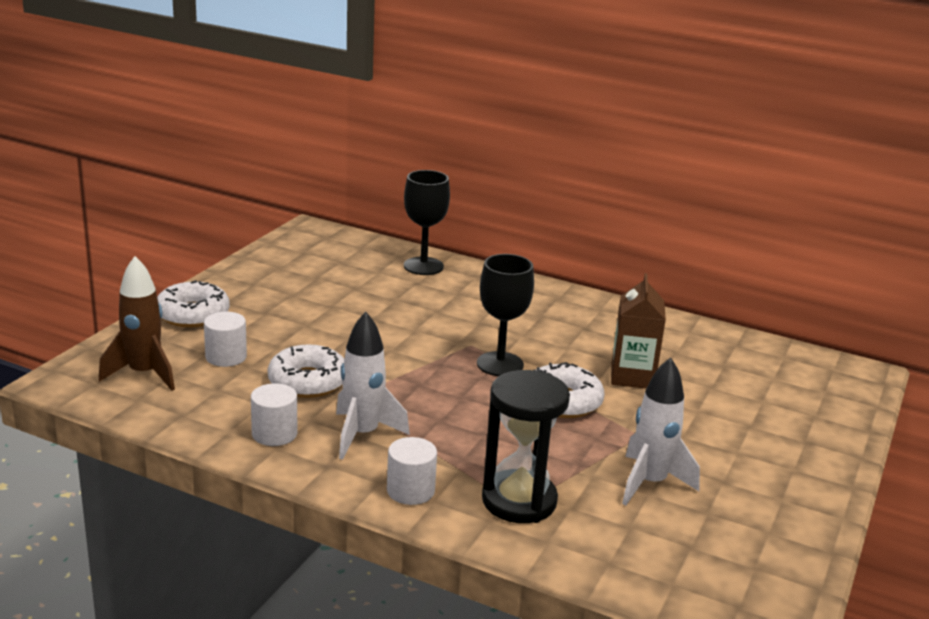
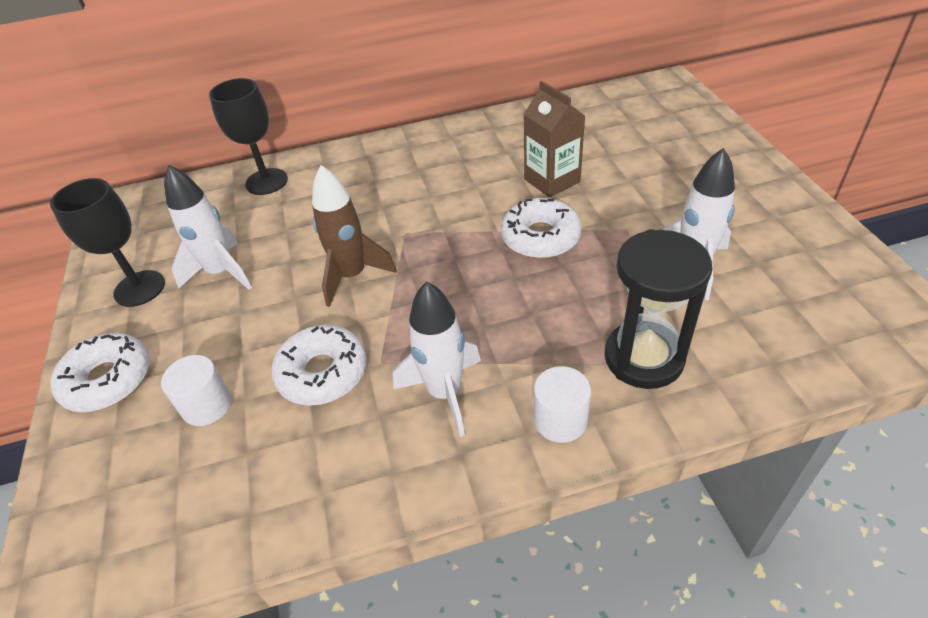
camera: 35 degrees left, 20 degrees up
brown rocket [99,256,175,391] -> brown rocket moved to [312,165,397,307]
white cylinder [251,383,297,446] -> none
black goblet [477,254,534,376] -> black goblet moved to [50,178,165,307]
none -> white rocket [164,165,252,290]

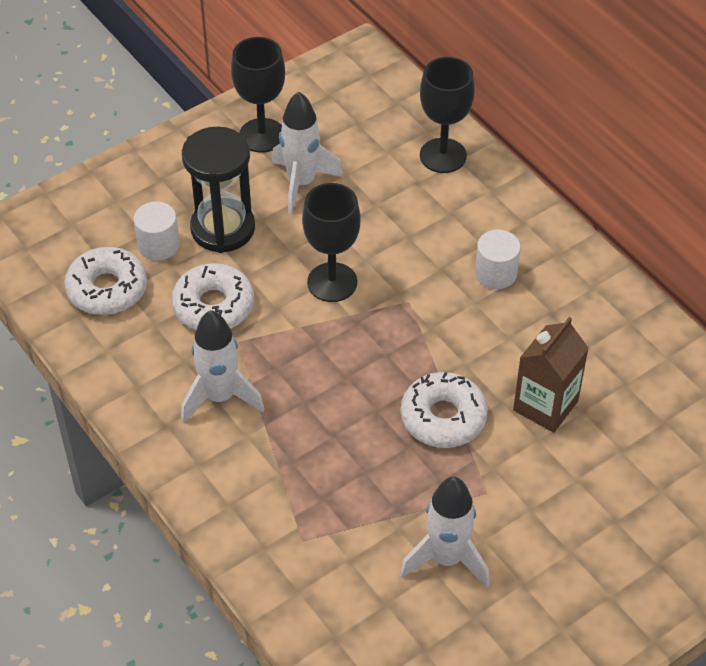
camera: 65 degrees right, 5 degrees up
white donut [50,333,150,412] -> white donut moved to [64,247,147,315]
brown rocket [312,165,397,307] -> black goblet [302,183,361,302]
white cylinder [534,366,591,443] -> white cylinder moved to [475,230,521,289]
black hourglass [604,229,713,389] -> black hourglass moved to [182,127,255,253]

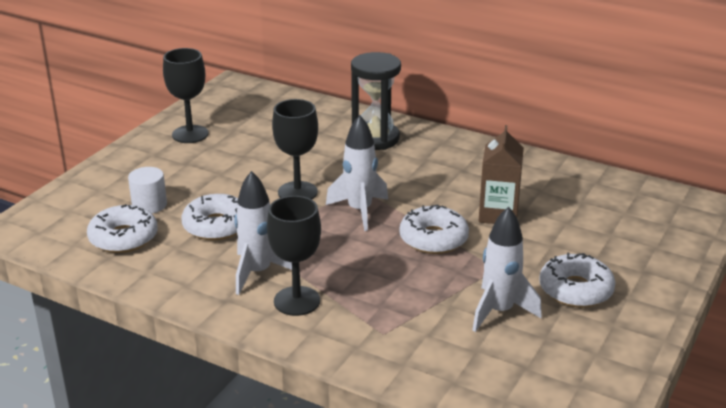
camera: 25 degrees left, 20 degrees down
black hourglass [182,127,255,253] -> black hourglass moved to [351,52,401,150]
white rocket [272,91,343,214] -> white rocket moved to [326,115,388,231]
black goblet [420,57,475,173] -> black goblet moved to [267,196,321,316]
white cylinder [475,230,521,289] -> none
none -> white donut [539,252,615,308]

